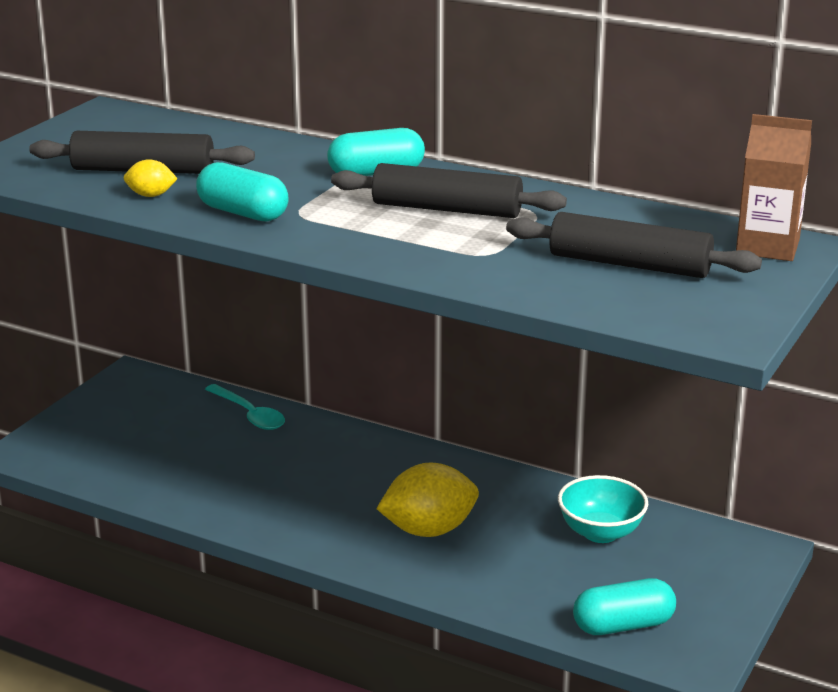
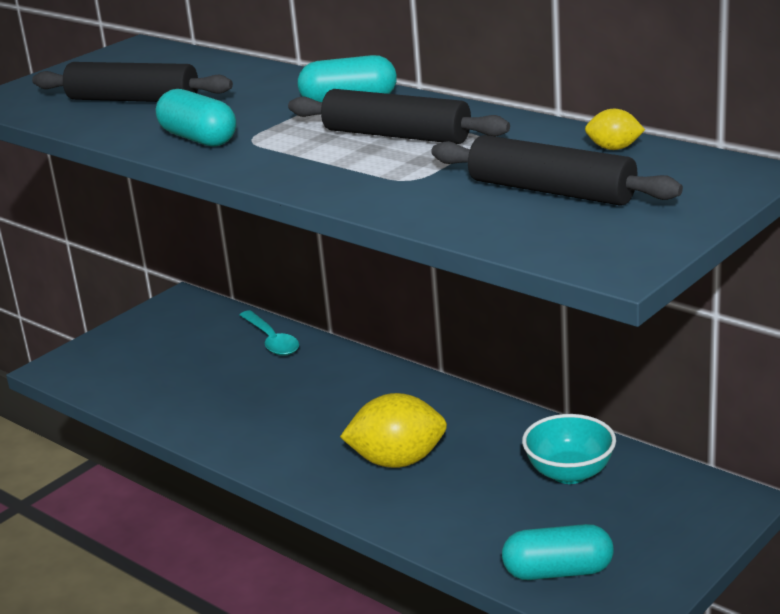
camera: 15 degrees right, 0 degrees up
yellow lemon [124,159,178,197] -> yellow lemon moved to [585,109,645,150]
brown carton [736,114,812,261] -> none

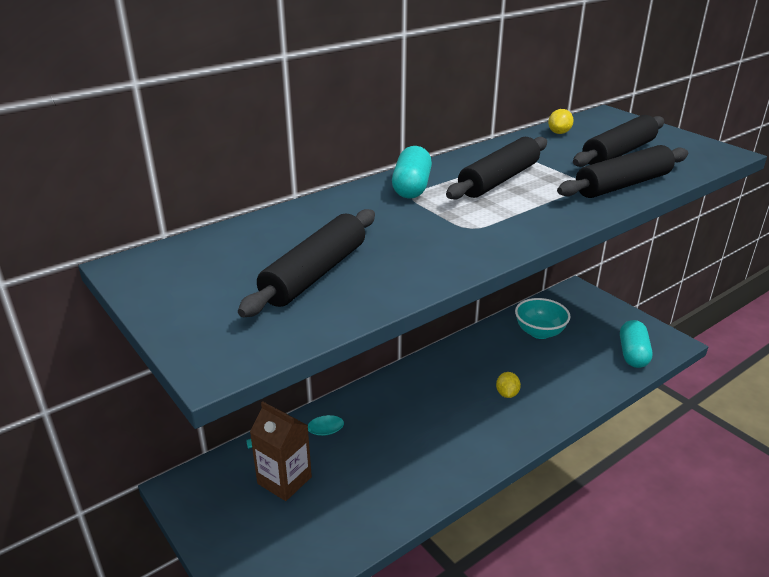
camera: 80 degrees left, 5 degrees up
turquoise capsule [156,89,236,147] -> none
yellow lemon [340,393,447,468] -> yellow lemon [496,372,521,398], size x0.48
none -> brown carton [250,401,312,501]
none -> black rolling pin [557,145,688,198]

